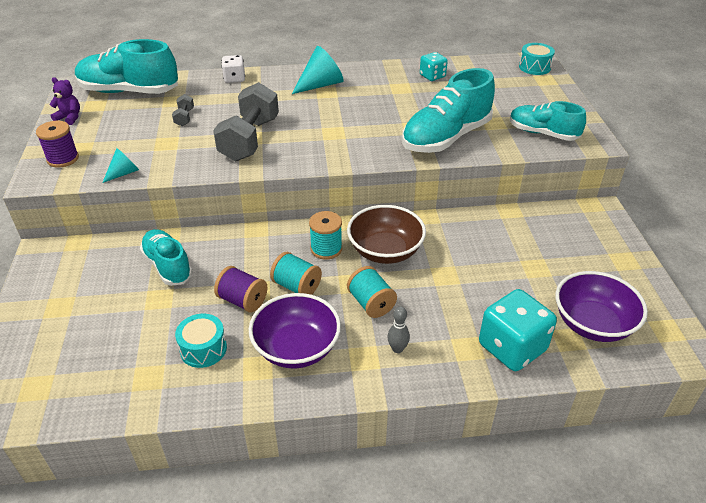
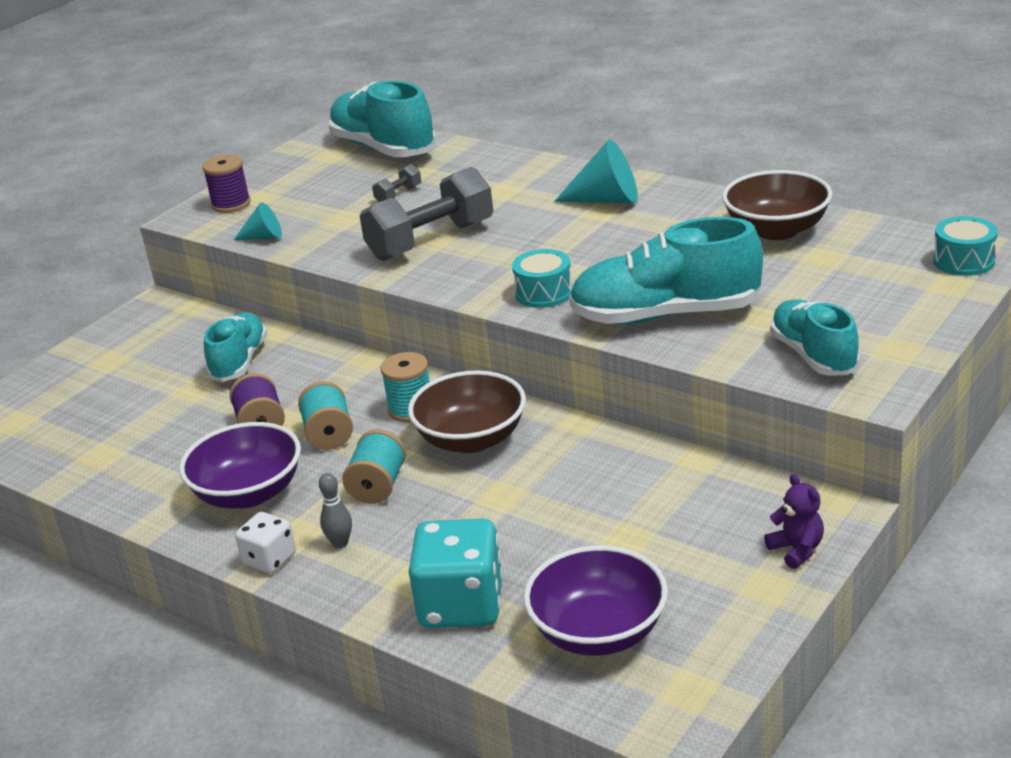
camera: 45 degrees right, 10 degrees down
purple teddy bear [49,77,80,125] -> purple teddy bear moved to [764,474,824,569]
turquoise drum [175,314,227,368] -> turquoise drum moved to [512,249,573,308]
white dice [222,55,245,83] -> white dice moved to [235,512,296,573]
turquoise dice [420,52,448,81] -> brown bowl [722,170,832,240]

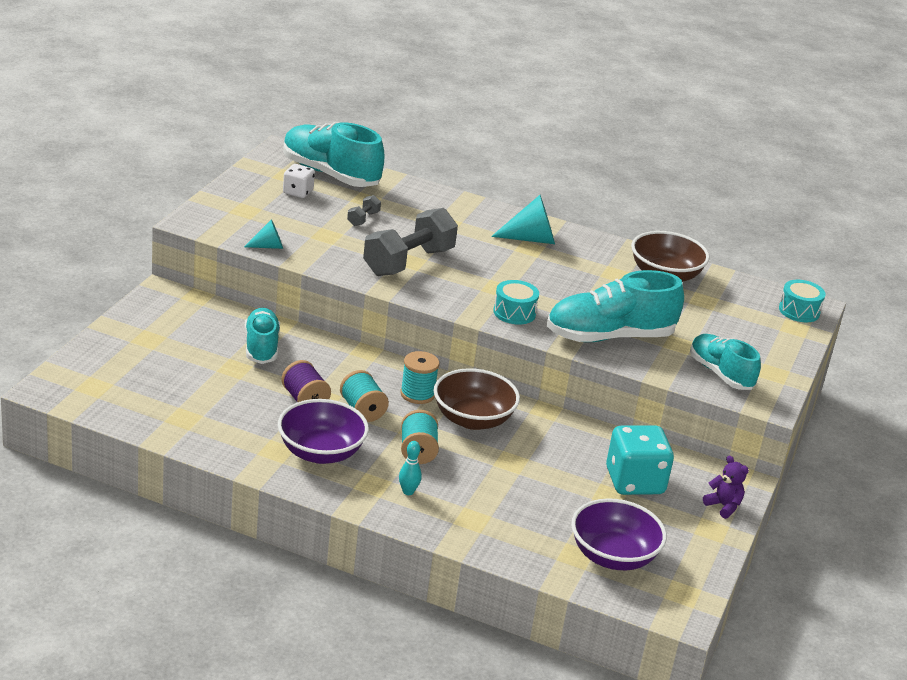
camera: 20 degrees left, 0 degrees up
purple spool [202,155,251,213] -> none
white dice [235,512,296,573] -> white dice moved to [283,164,315,198]
grey bowling pin [319,473,352,548] -> turquoise bowling pin [399,441,422,495]
turquoise dice [409,518,503,628] -> turquoise dice moved to [606,425,674,495]

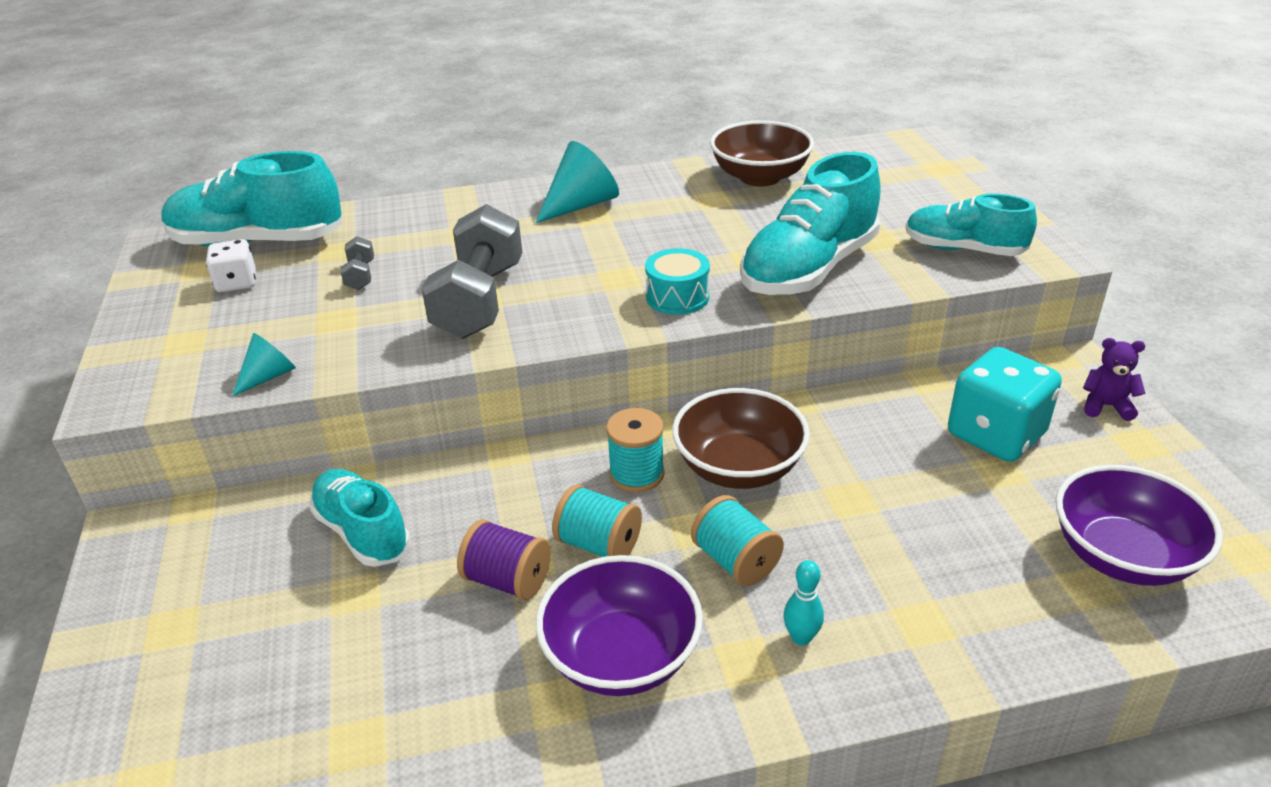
camera: 30 degrees left, 5 degrees up
turquoise drum [779,280,826,322] -> none

